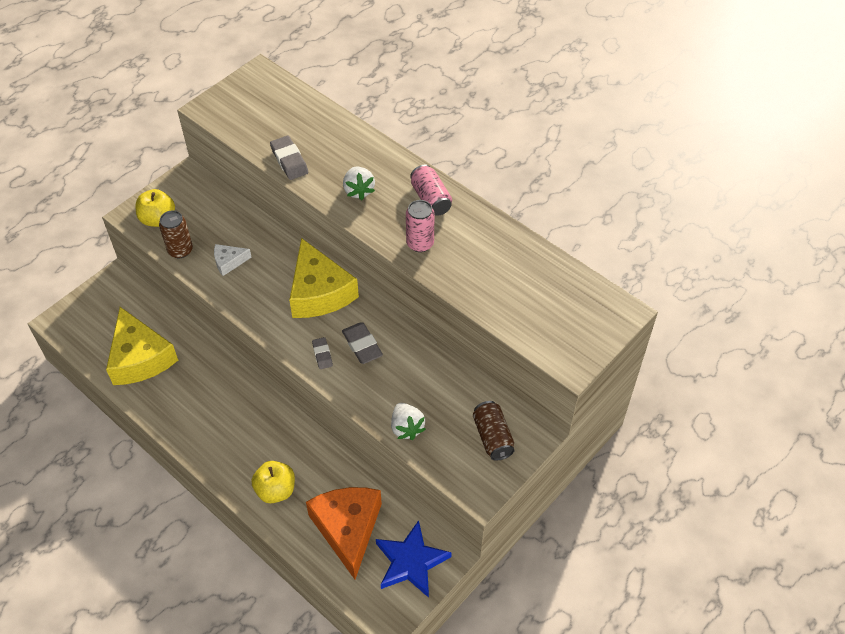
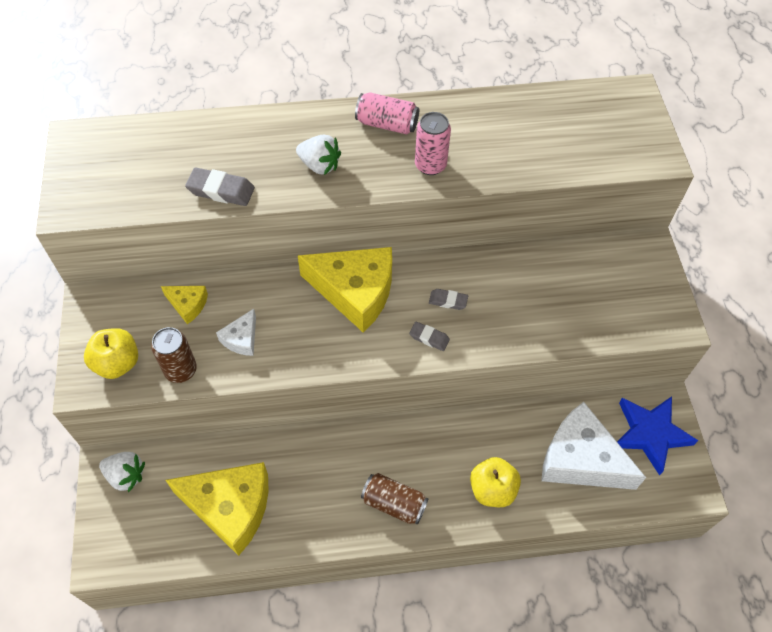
camera: 50 degrees left, 5 degrees up
orange cheese [306,487,382,579] -> white cheese [541,402,646,490]
grey eraser [342,322,383,364] -> grey eraser [429,289,468,310], size x0.62
white strawberry [391,403,426,440] -> white strawberry moved to [99,452,145,492]
brown can [473,401,515,461] -> brown can moved to [361,473,428,525]
none -> yellow cheese [161,286,208,324]

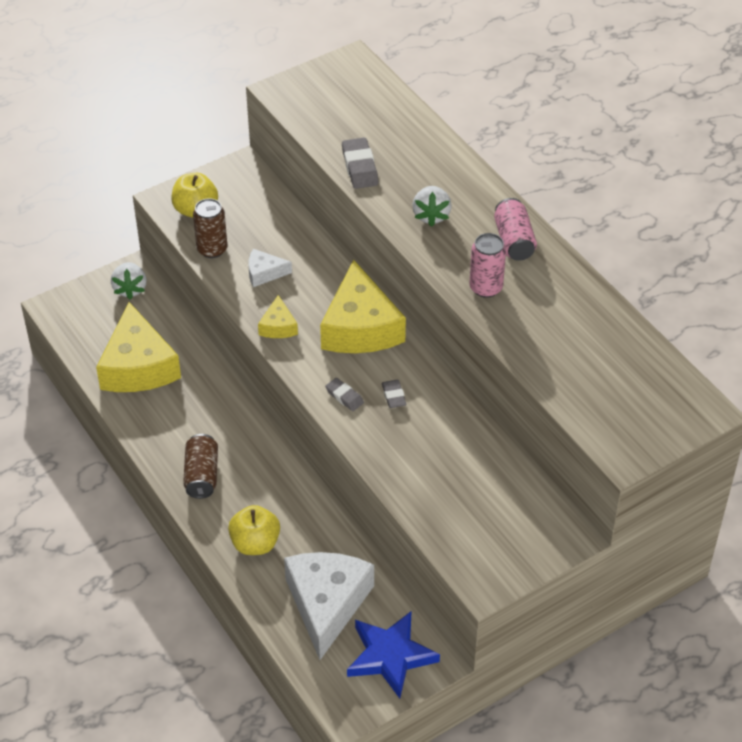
camera: 65 degrees right, 10 degrees down
yellow cheese [161,286,208,324] -> yellow cheese moved to [258,295,298,338]
grey eraser [409,322,450,351] -> grey eraser turned 45 degrees counterclockwise [325,378,364,411]

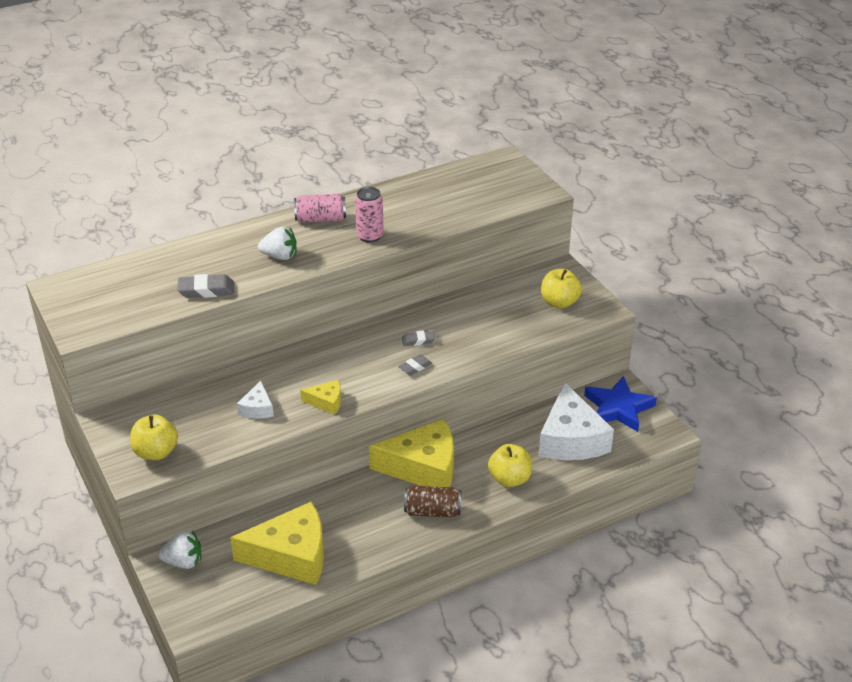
camera: 85 degrees left, 10 degrees down
brown can [193,198,227,258] -> none
white cheese [284,552,374,660] -> white cheese turned 105 degrees counterclockwise [539,382,614,460]
yellow cheese [320,259,406,353] -> yellow cheese moved to [369,419,454,487]
none -> yellow apple [541,269,582,309]

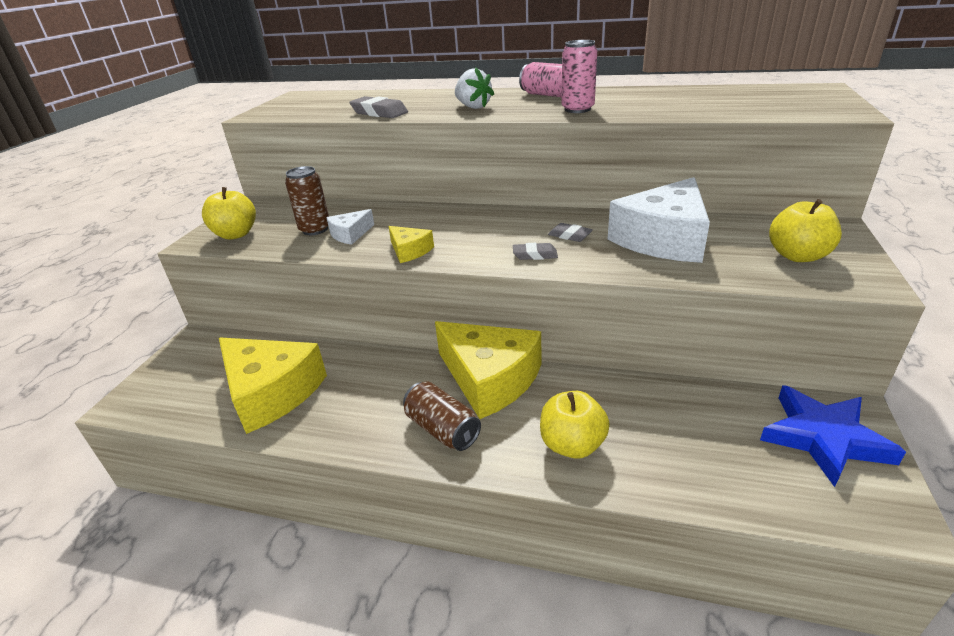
camera: 45 degrees right, 5 degrees down
white strawberry [158,531,201,569] -> none
white cheese [539,382,614,460] -> white cheese moved to [607,177,710,263]
none -> brown can [285,166,329,235]

